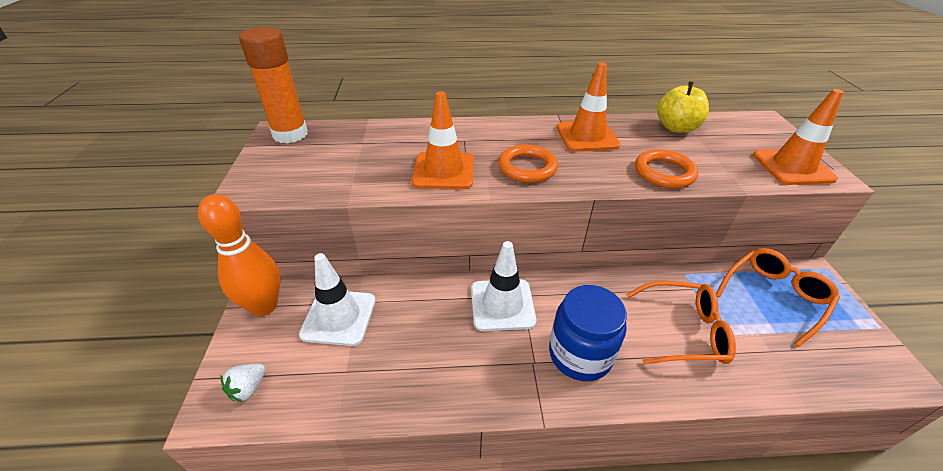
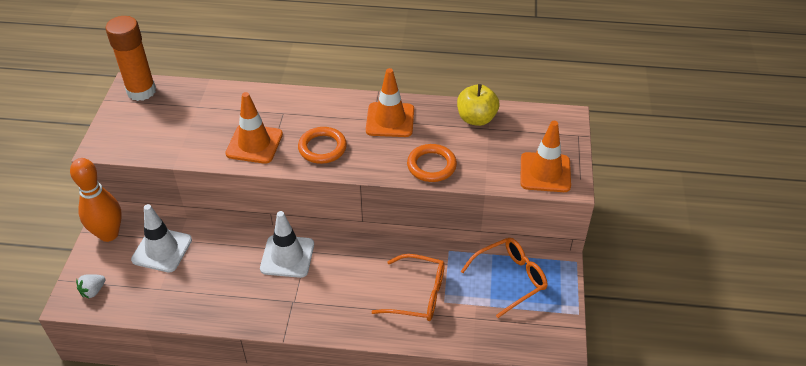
camera: 10 degrees right, 5 degrees up
blue jar [549,285,627,381] -> none

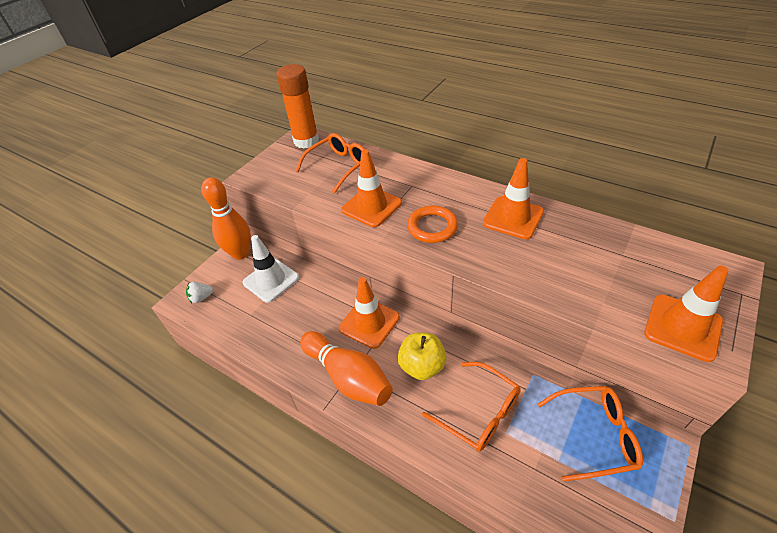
camera: 30 degrees right, 0 degrees up
white traffic cone [260,211,314,278] -> orange traffic cone [339,277,400,349]
orange ring [407,144,457,182] -> none
yellow apple [457,84,499,126] -> yellow apple moved to [398,332,447,380]
none -> orange glasses [296,133,365,193]
none -> orange bowling pin [300,331,393,406]

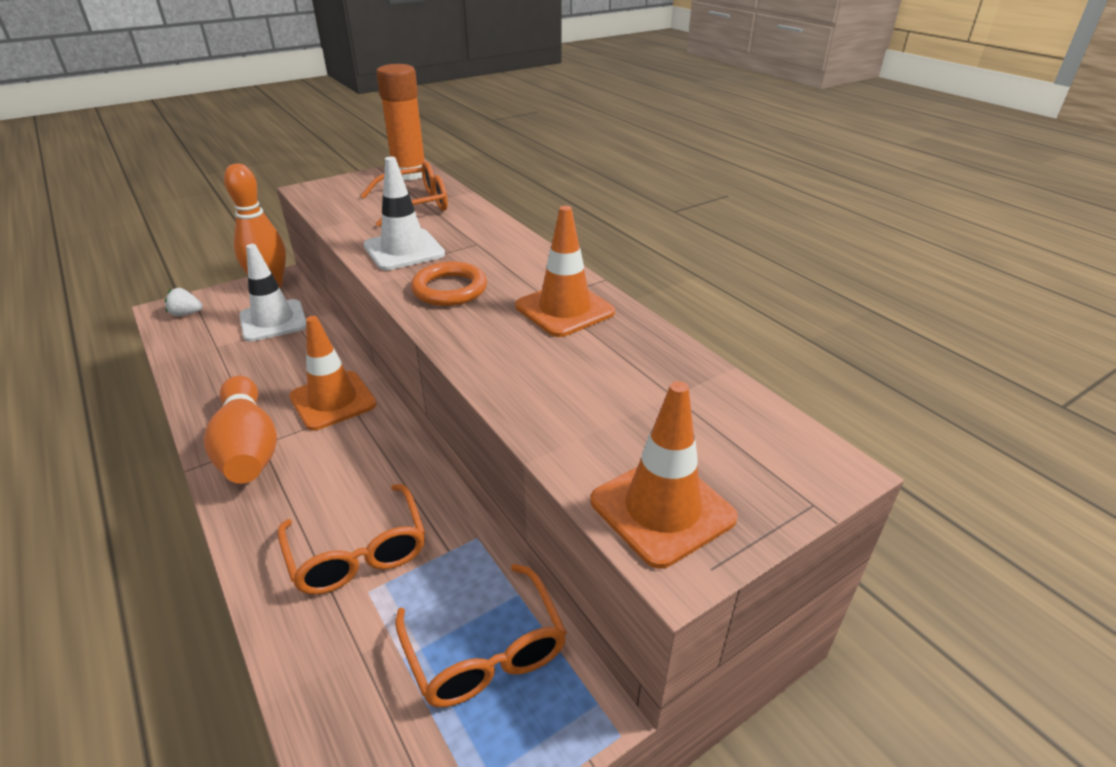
camera: 20 degrees right, 10 degrees down
orange traffic cone [341,149,402,227] -> white traffic cone [364,157,445,270]
yellow apple [398,332,447,380] -> none
orange glasses [538,386,643,481] -> orange glasses turned 45 degrees clockwise [395,564,567,707]

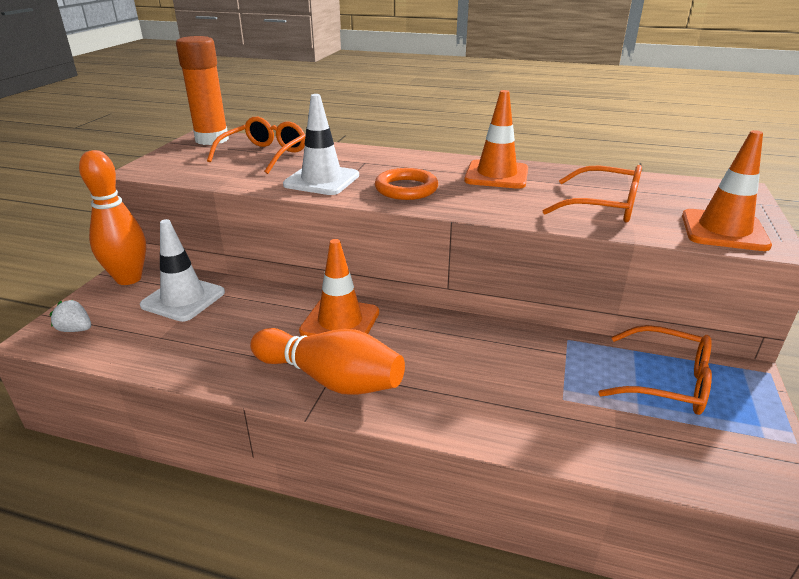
camera: 40 degrees left, 5 degrees down
white strawberry [165,288,203,316] -> white strawberry turned 60 degrees clockwise [49,300,91,332]
orange glasses [278,484,425,595] -> orange glasses moved to [542,165,642,222]

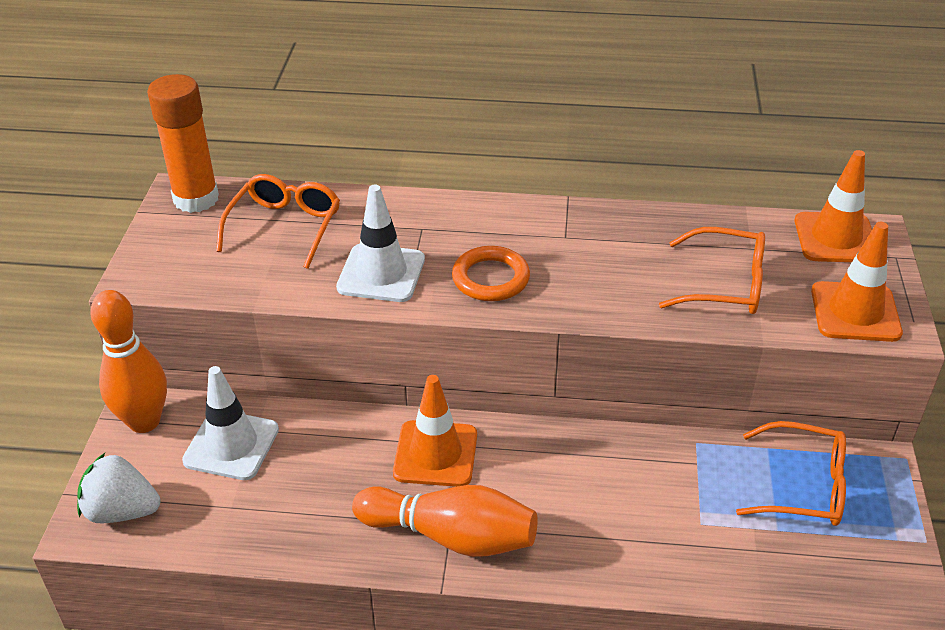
camera: 10 degrees left, 10 degrees up
white strawberry [49,300,91,332] -> white strawberry [77,453,161,523], size x1.71
orange traffic cone [464,90,528,189] -> orange traffic cone moved to [795,150,872,262]

